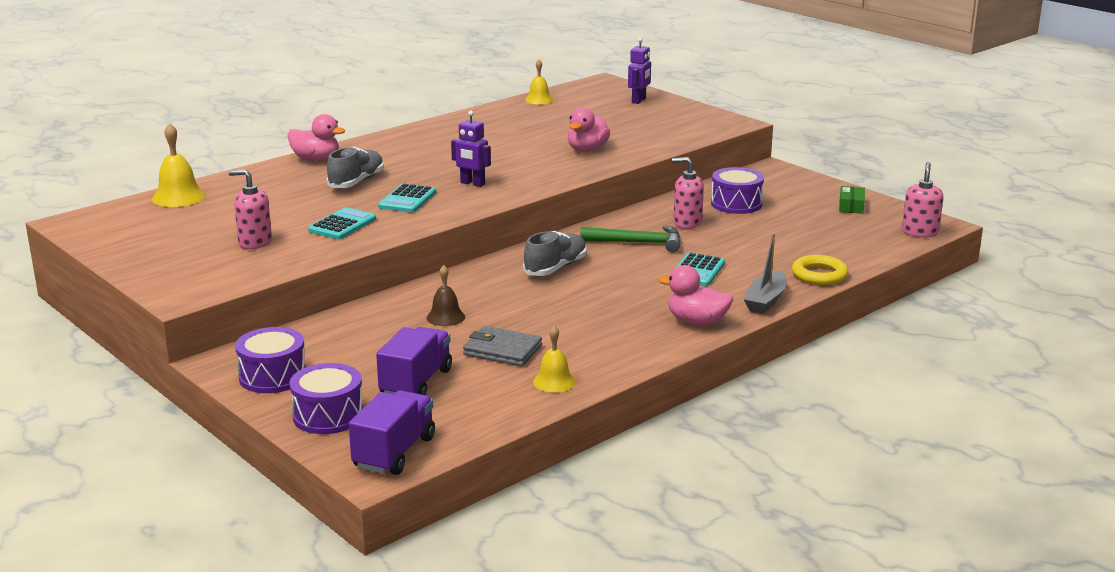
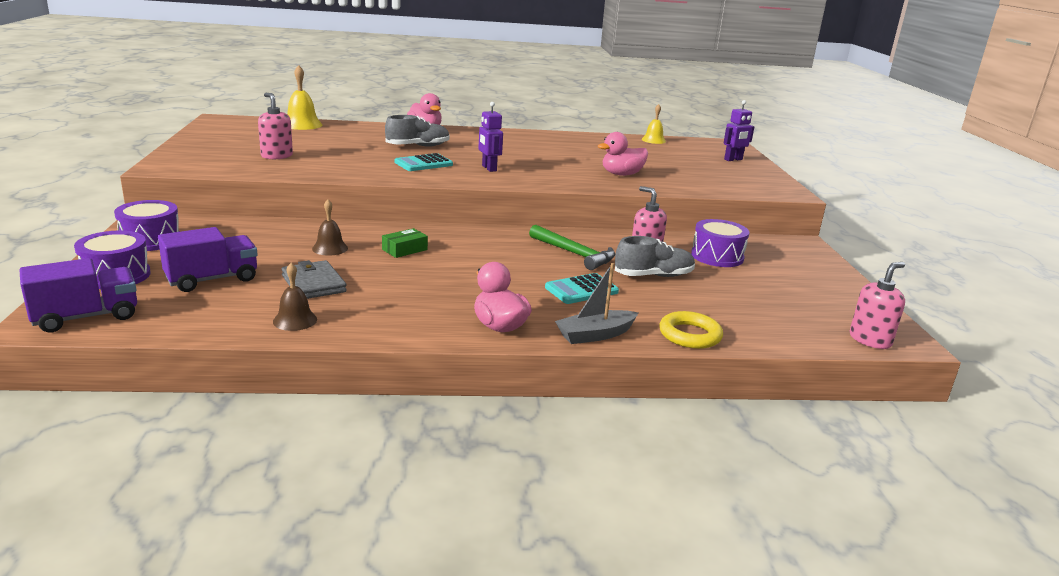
camera: 35 degrees right, 0 degrees up
turquoise calculator [308,207,376,239] -> none
grey shoe [523,231,587,276] -> grey shoe moved to [615,236,695,277]
yellow bell [533,326,575,393] -> brown bell [273,263,317,331]
green box [839,186,865,214] -> green box moved to [382,228,428,258]

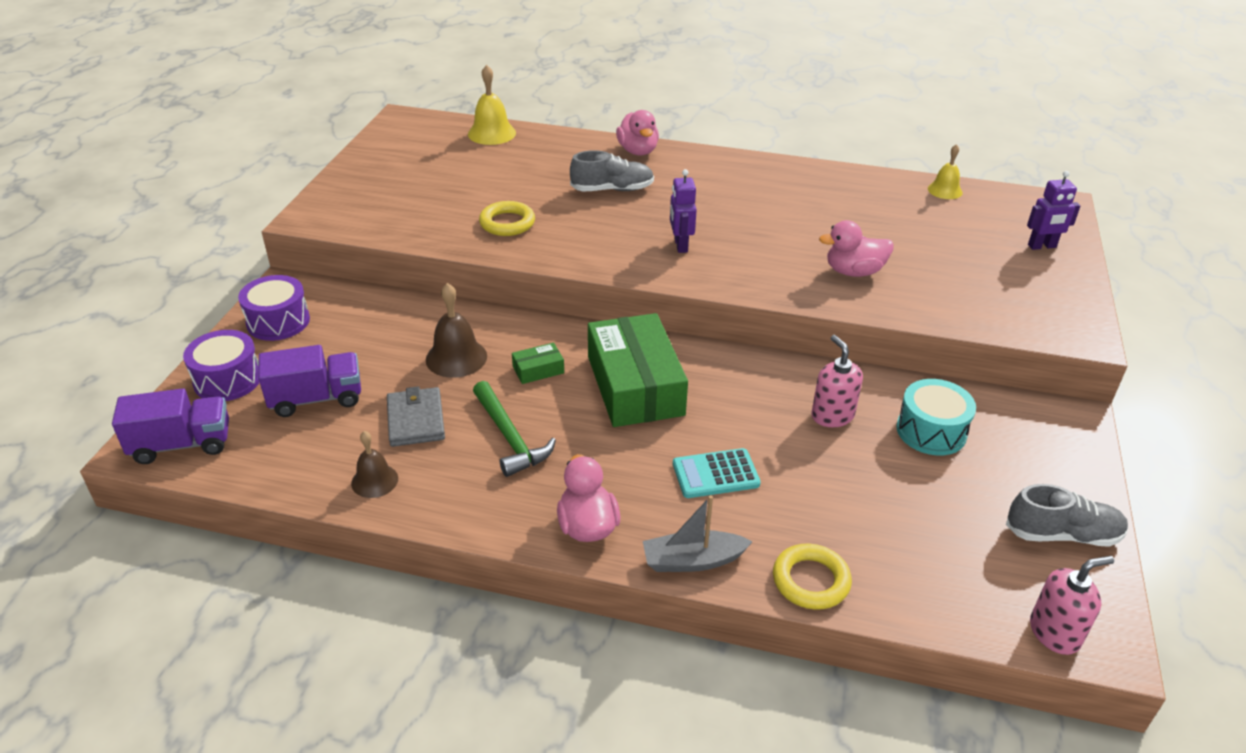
camera: 20 degrees right, 15 degrees up
pink soap dispenser [258,93,293,159] -> none
brown bell [312,200,348,256] -> brown bell [426,283,487,378], size x1.52
turquoise calculator [394,153,453,171] -> none
green hammer [529,225,615,270] -> green hammer moved to [473,381,556,477]
grey shoe [615,236,695,277] -> grey shoe moved to [1006,484,1128,547]
purple drum [691,219,749,267] -> turquoise drum [896,379,976,455]
none -> yellow ring [479,201,535,236]
none -> green box [588,313,688,427]

